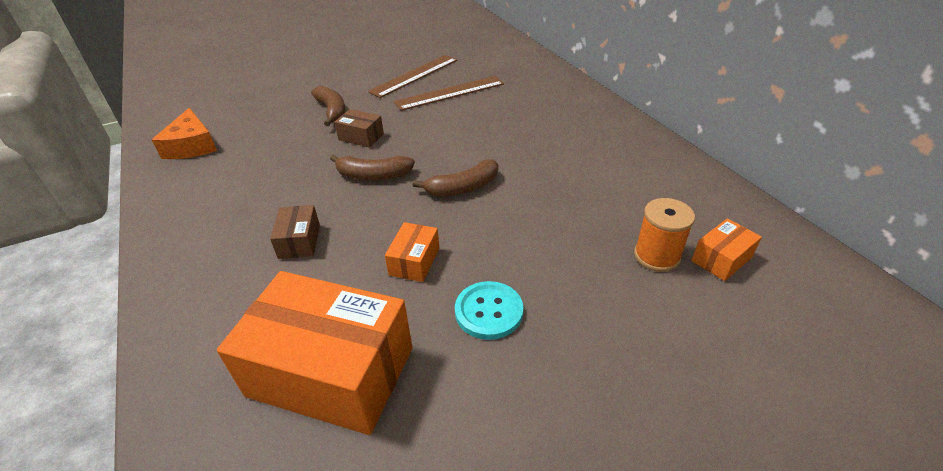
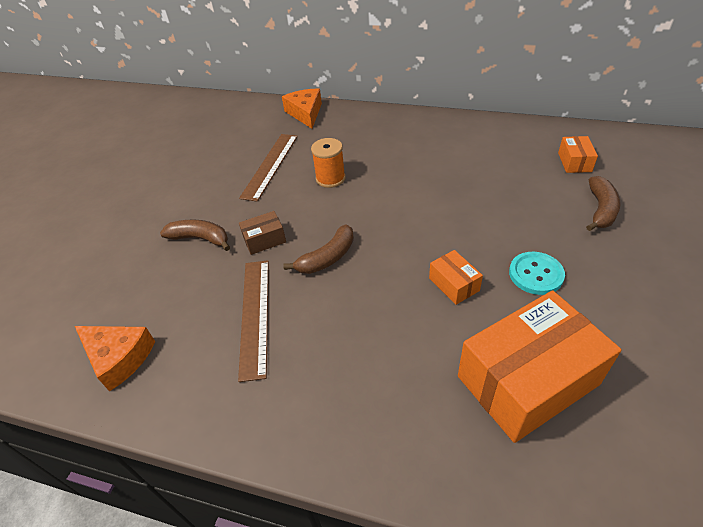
camera: 45 degrees left, 5 degrees up
brown box [270,205,320,259] -> none
brown ruler [368,55,457,98] -> brown ruler moved to [238,260,269,382]
brown banana [412,159,498,197] -> brown banana moved to [586,176,621,231]
orange spool [634,198,695,272] -> orange spool moved to [311,138,345,188]
none -> orange cheese [282,89,322,128]

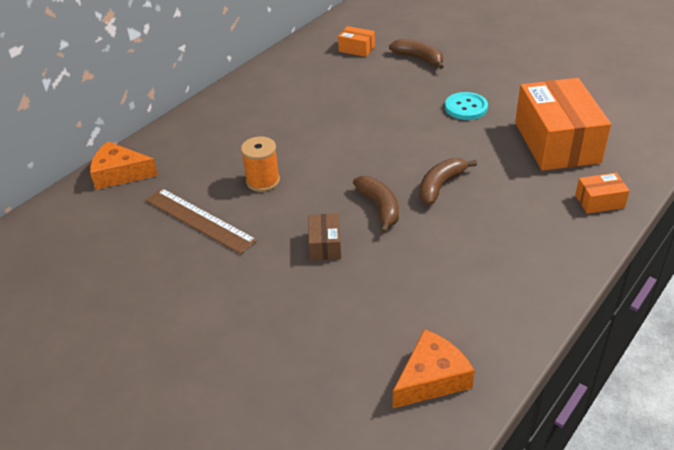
camera: 70 degrees left, 5 degrees down
brown banana [160,220,230,251] -> brown banana moved to [419,158,477,205]
brown ruler [238,260,269,382] -> none
orange box [429,250,483,305] -> orange box moved to [575,173,630,214]

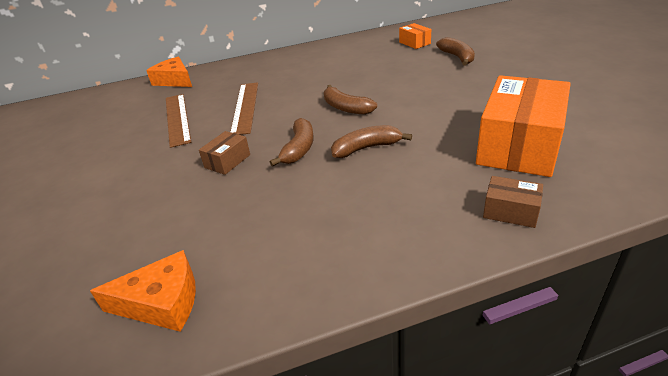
camera: 35 degrees right, 5 degrees down
orange spool [241,136,280,192] -> brown ruler [230,82,258,135]
turquoise button [445,92,488,120] -> none
orange box [575,173,630,214] -> brown box [483,176,543,228]
none -> brown banana [324,85,377,115]

